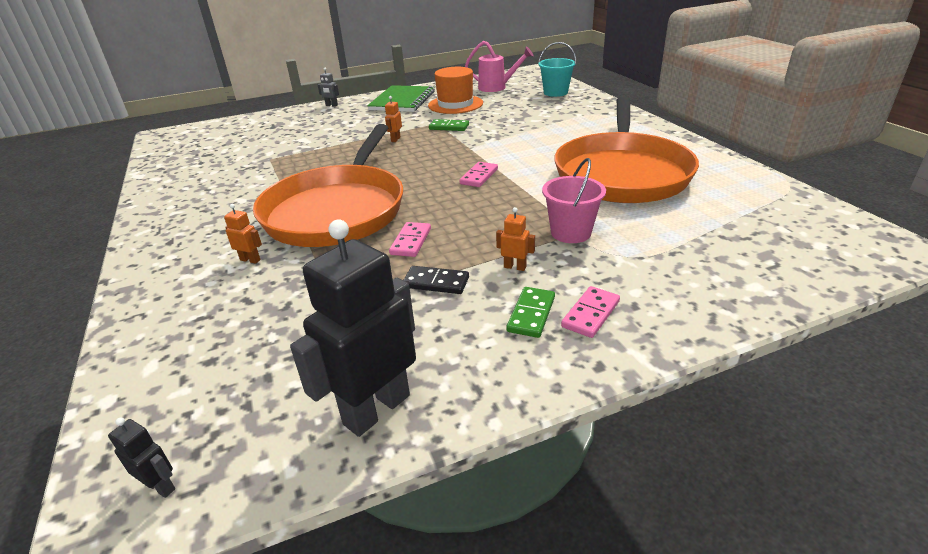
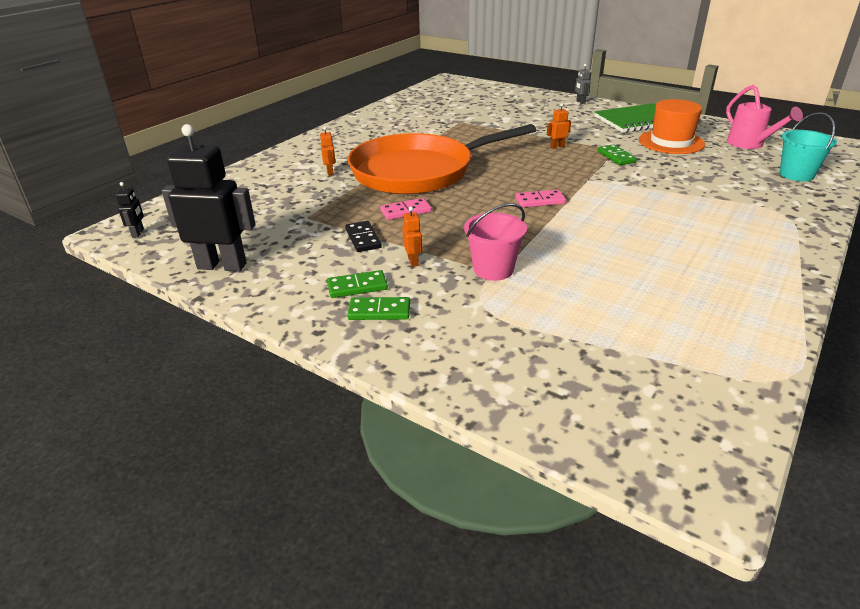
camera: 55 degrees right, 0 degrees up
orange pan [554,97,699,203] -> none
pink domino [561,286,620,338] -> green domino [347,297,410,320]

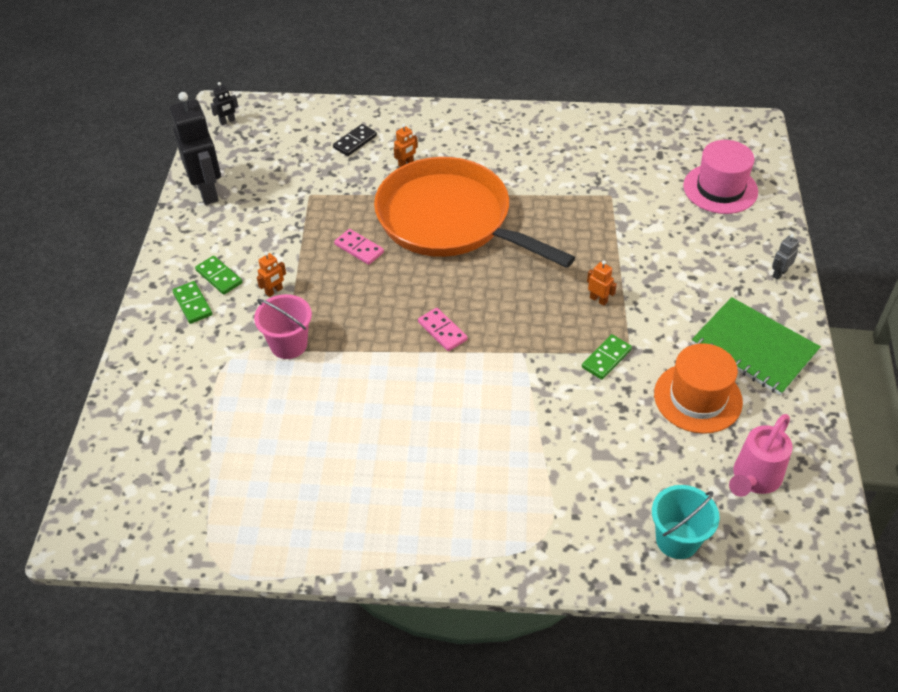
camera: 60 degrees right, 15 degrees up
black domino [345,221,382,252] -> black domino moved to [333,124,377,156]
none -> pink hat [683,140,758,214]

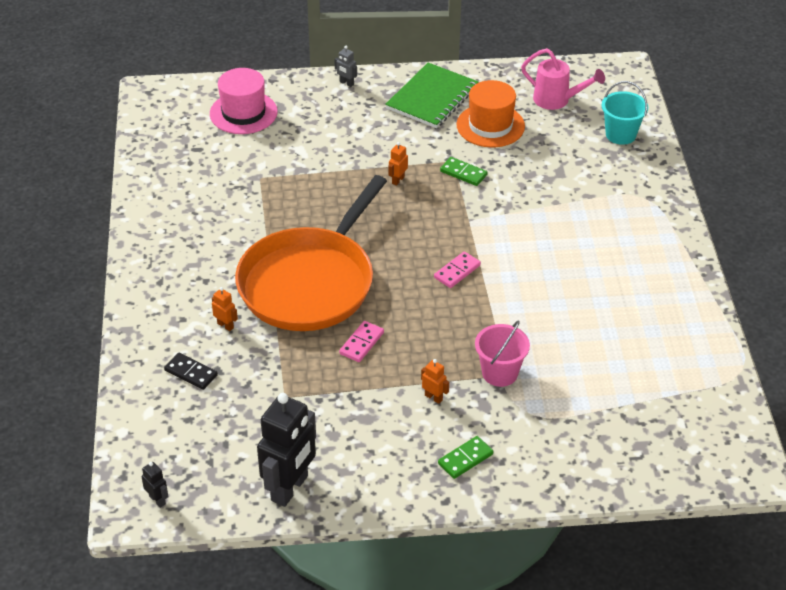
camera: 100 degrees left, 5 degrees down
black robot [170,92,221,205] -> black robot turned 150 degrees clockwise [257,393,316,507]
green domino [195,256,242,295] -> none

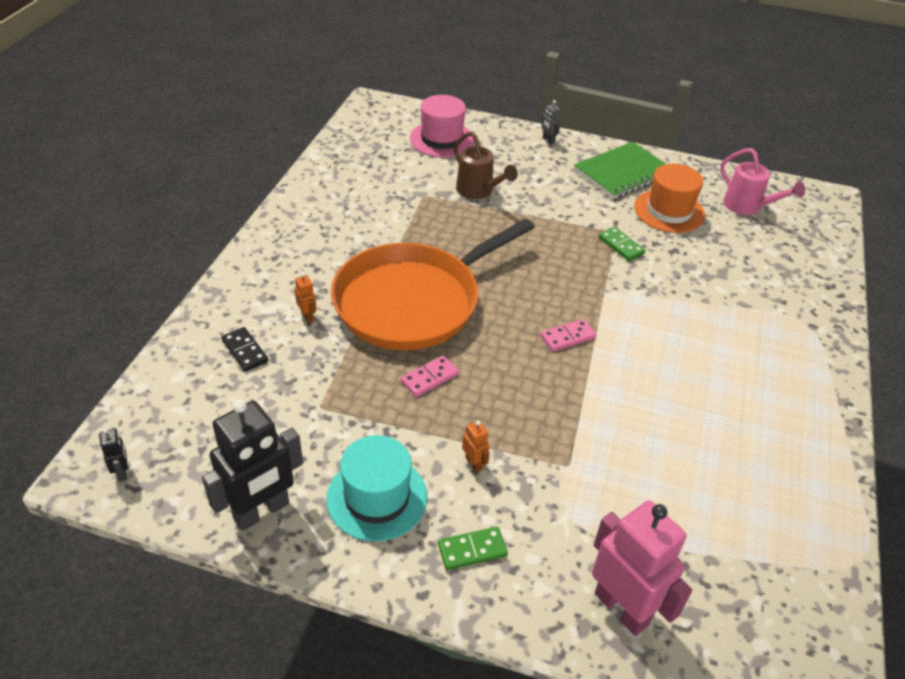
camera: 20 degrees right, 0 degrees up
orange robot [389,142,408,186] -> none
pink bucket [475,320,530,387] -> none
turquoise bucket [602,81,648,145] -> none
none -> turquoise hat [326,435,427,541]
none -> brown watering can [453,131,518,199]
none -> pink robot [592,500,692,636]

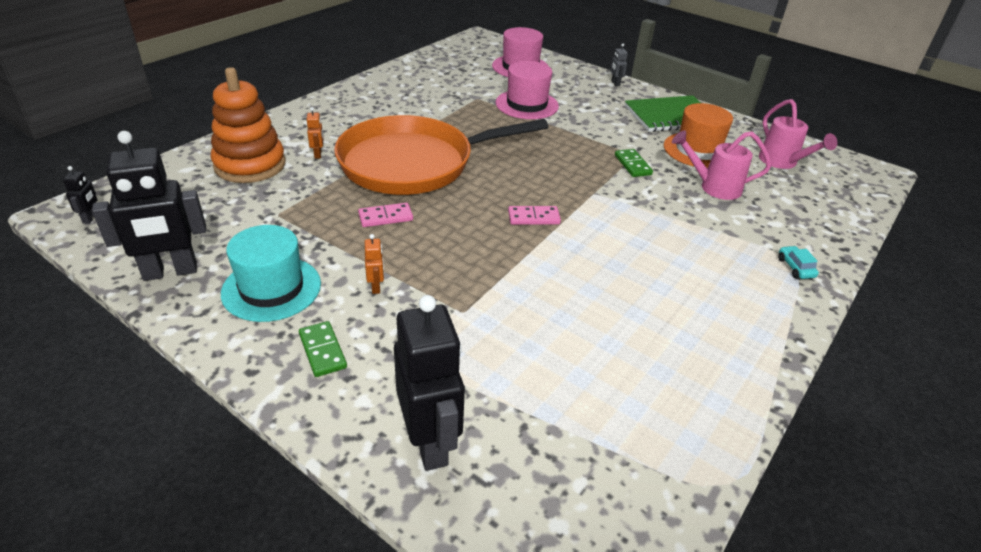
camera: 20 degrees right, 5 degrees down
black domino [221,327,269,372] -> orange stacking toy [211,67,286,183]
green domino [438,527,508,570] -> green domino turned 60 degrees clockwise [299,321,347,377]
brown watering can [453,131,518,199] -> pink hat [495,61,559,119]
pink robot [592,500,692,636] -> black robot [394,295,465,471]
none -> pink watering can [672,130,771,200]
none -> turquoise car [778,246,819,279]

